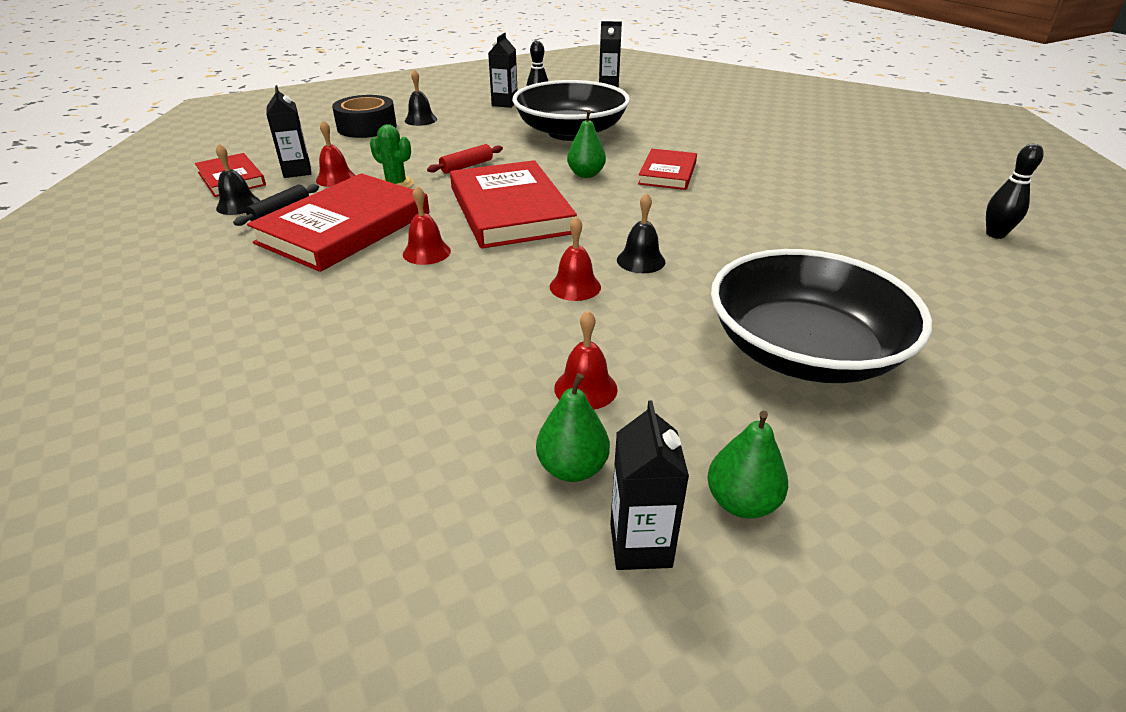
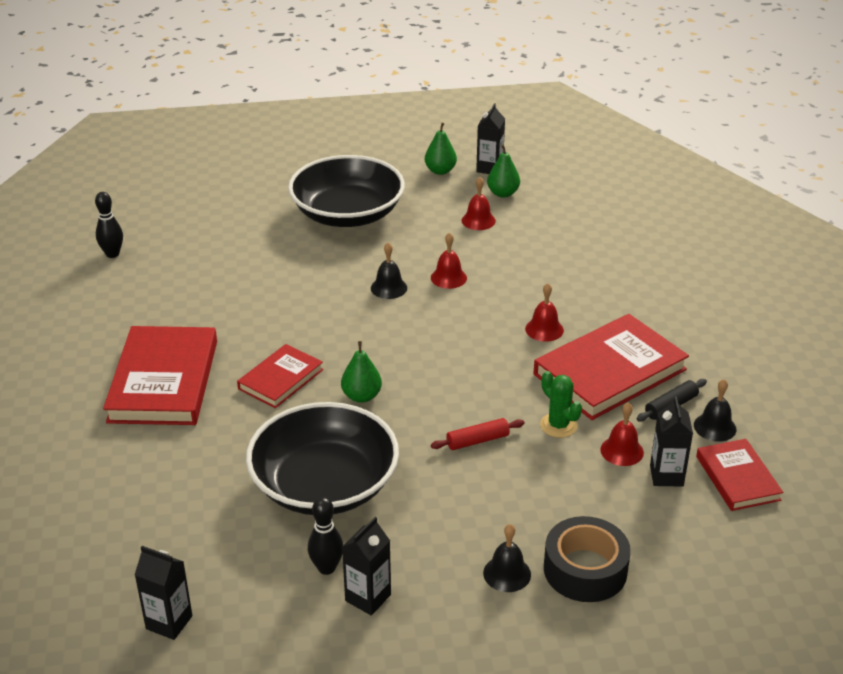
camera: 160 degrees left, 0 degrees up
red book [450,160,577,249] -> red book moved to [103,326,217,425]

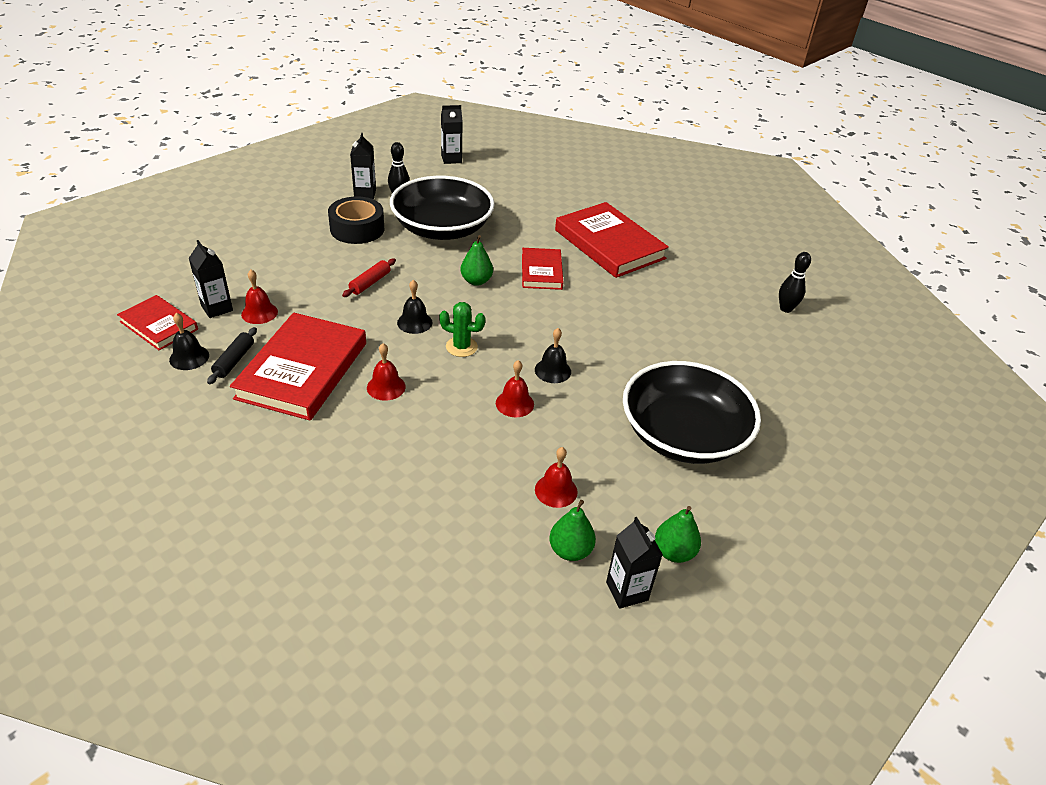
camera: 140 degrees right, 5 degrees up
black bell [483,524,531,592] -> black bell moved to [397,280,433,334]
green cactus [540,371,582,438] -> green cactus moved to [439,302,485,357]
black tape [544,516,631,602] -> black tape moved to [328,196,385,244]

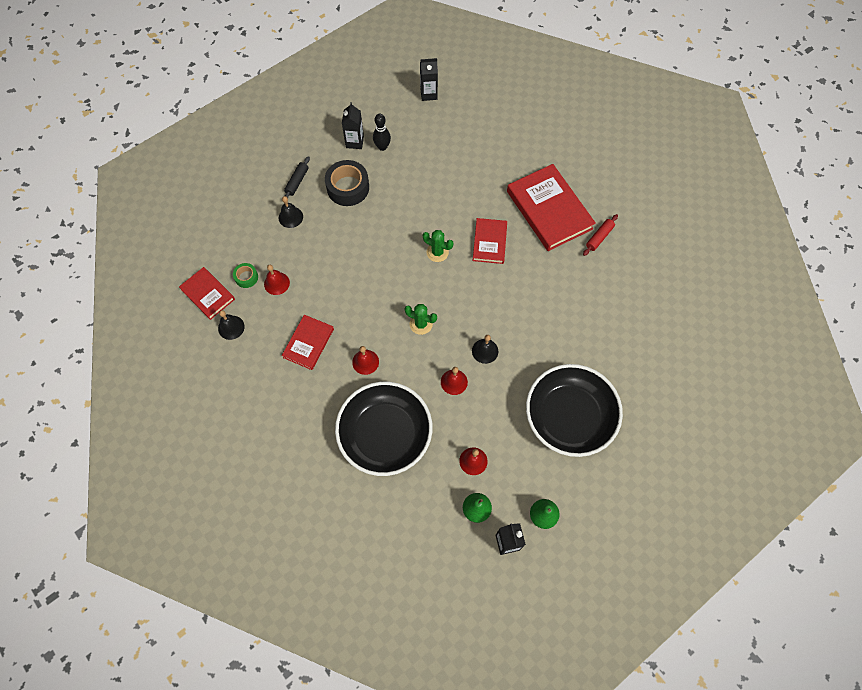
camera: 10 degrees right, 25 degrees up
black carton [189,240,233,318] -> green tape [233,263,258,288]
black rolling pin [207,327,257,384] -> black rolling pin moved to [284,156,310,198]
red book [230,312,366,421] -> red book [282,315,334,370], size x0.57
red rolling pin [342,258,396,297] -> red rolling pin moved to [583,214,618,256]
black bowl [390,176,495,240] -> black bowl moved to [335,382,432,476]
black bell [397,280,433,334] -> black bell moved to [279,196,303,228]
green pear [461,235,493,286] -> green cactus [423,230,453,262]
black bowling pin [779,252,811,313] -> none

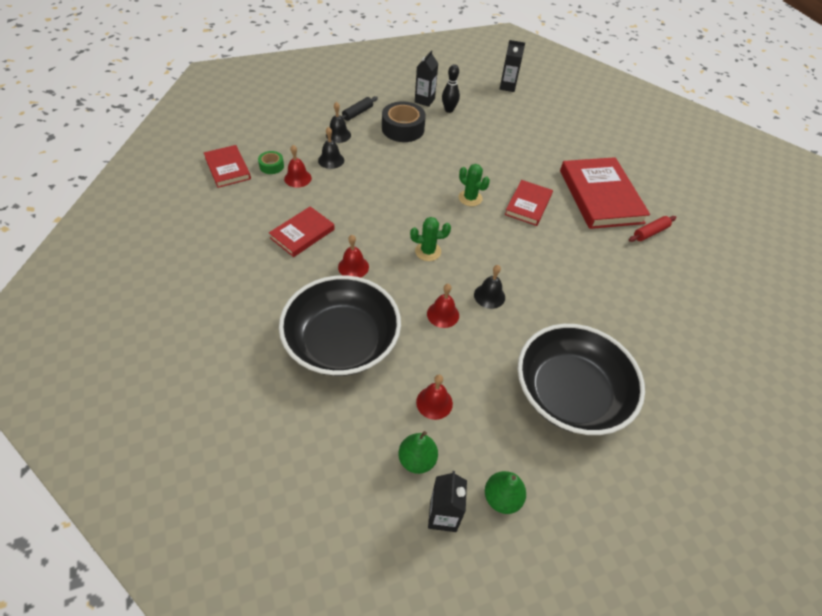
camera: 15 degrees right, 15 degrees down
black bell [218,310,245,340] -> black bell moved to [318,127,344,169]
green cactus [404,304,437,335] -> green cactus turned 45 degrees counterclockwise [410,217,451,261]

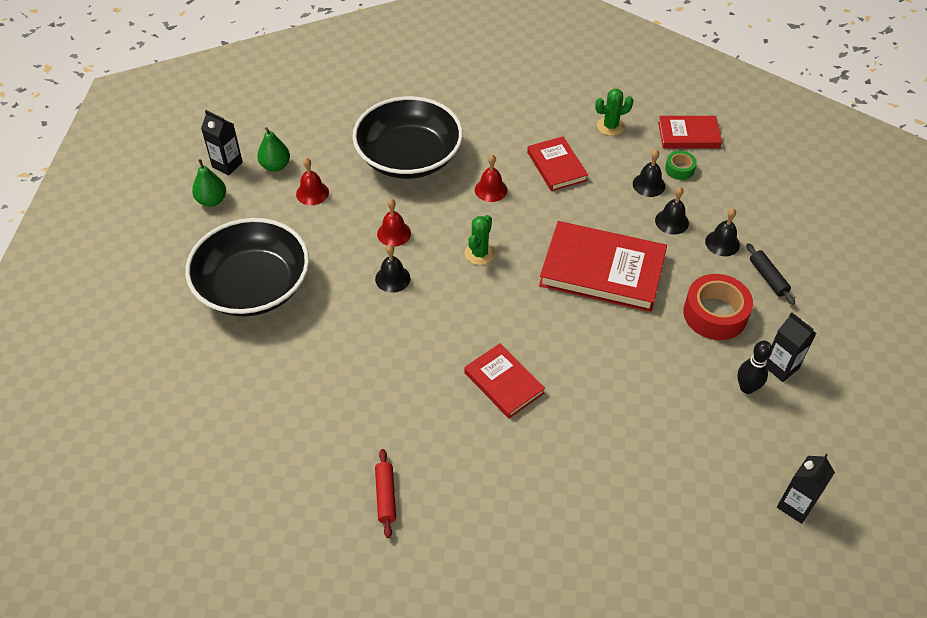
camera: 120 degrees right, 0 degrees up
red bell [284,145,312,188] -> black bell [633,149,665,197]
black tape [382,101,426,142] -> red tape [683,274,753,340]
green cactus [459,164,490,206] -> green cactus moved to [595,89,634,136]
red book [560,157,650,229] -> red book moved to [539,221,667,312]

